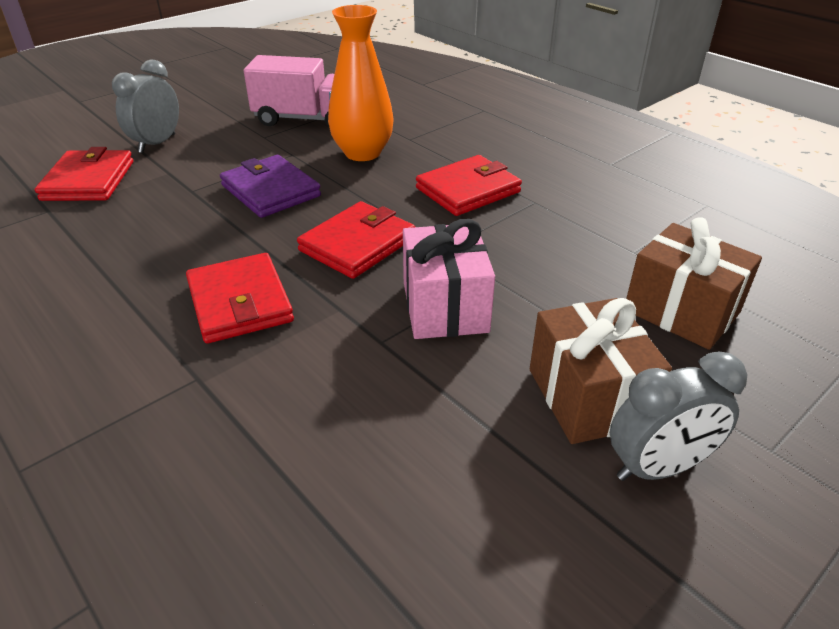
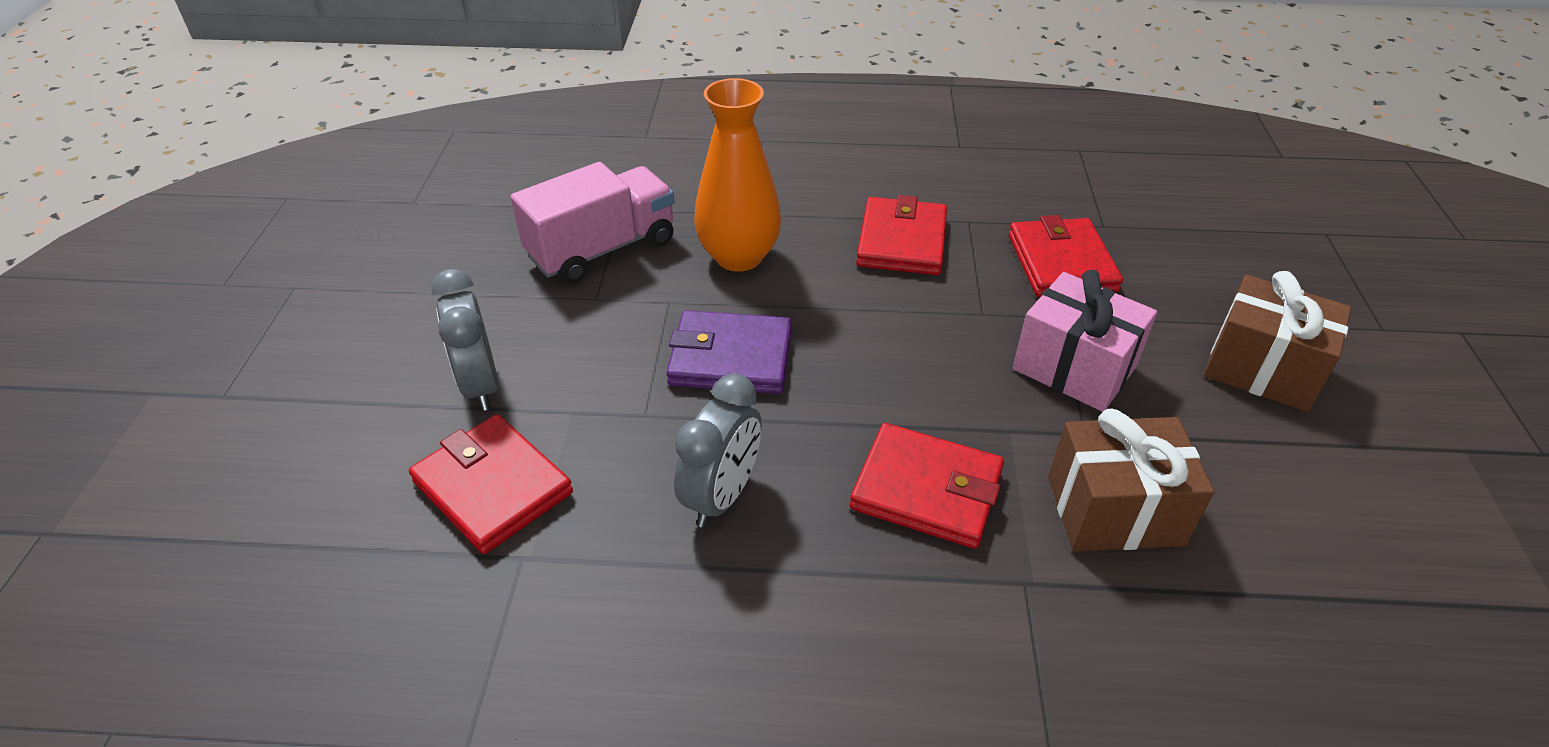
camera: 45 degrees left, 5 degrees up
red wallet [297,201,415,279] -> red wallet moved to [1009,215,1123,297]
grey clock [610,351,748,481] -> grey clock moved to [674,374,762,528]
brown gift [626,217,762,350] -> brown gift moved to [1048,409,1215,552]

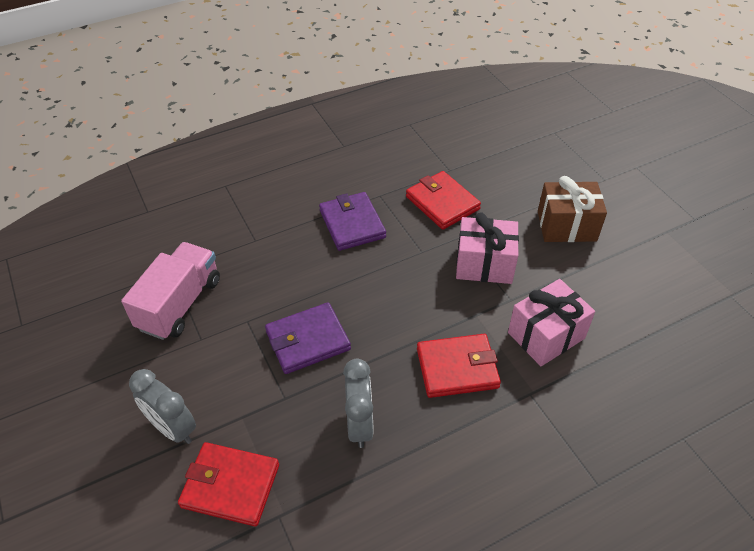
camera: 30 degrees left, 5 degrees up
orange vase [694,78,781,272] -> none
red wallet [856,195,947,275] -> purple wallet [319,192,386,251]
brown gift [1048,409,1215,552] -> pink gift [508,279,595,366]

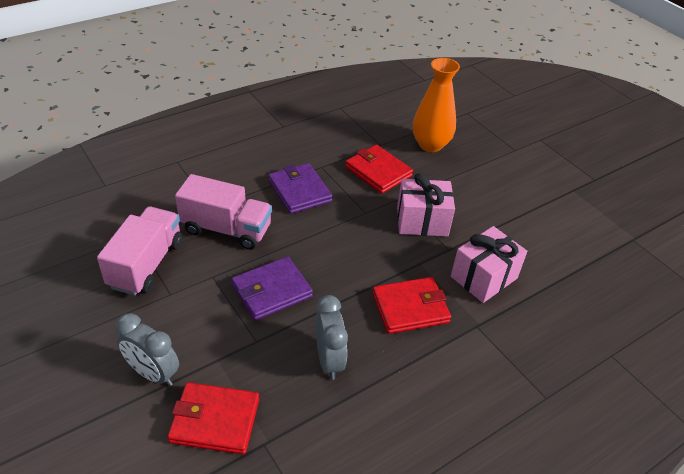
camera: 10 degrees left, 5 degrees down
brown gift [538,176,607,242] -> none
none -> pink truck [175,174,272,250]
none -> orange vase [413,58,460,152]

